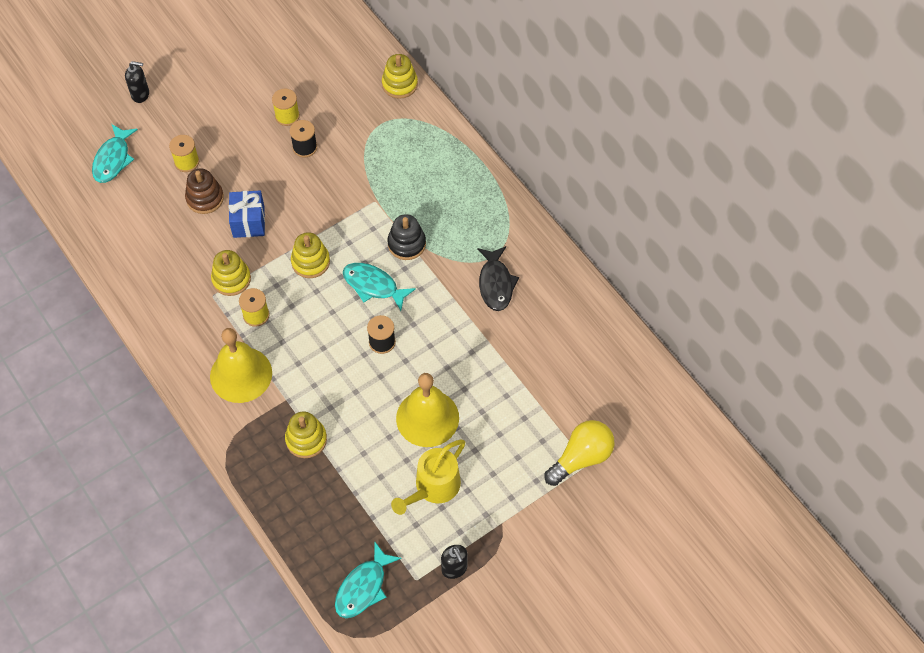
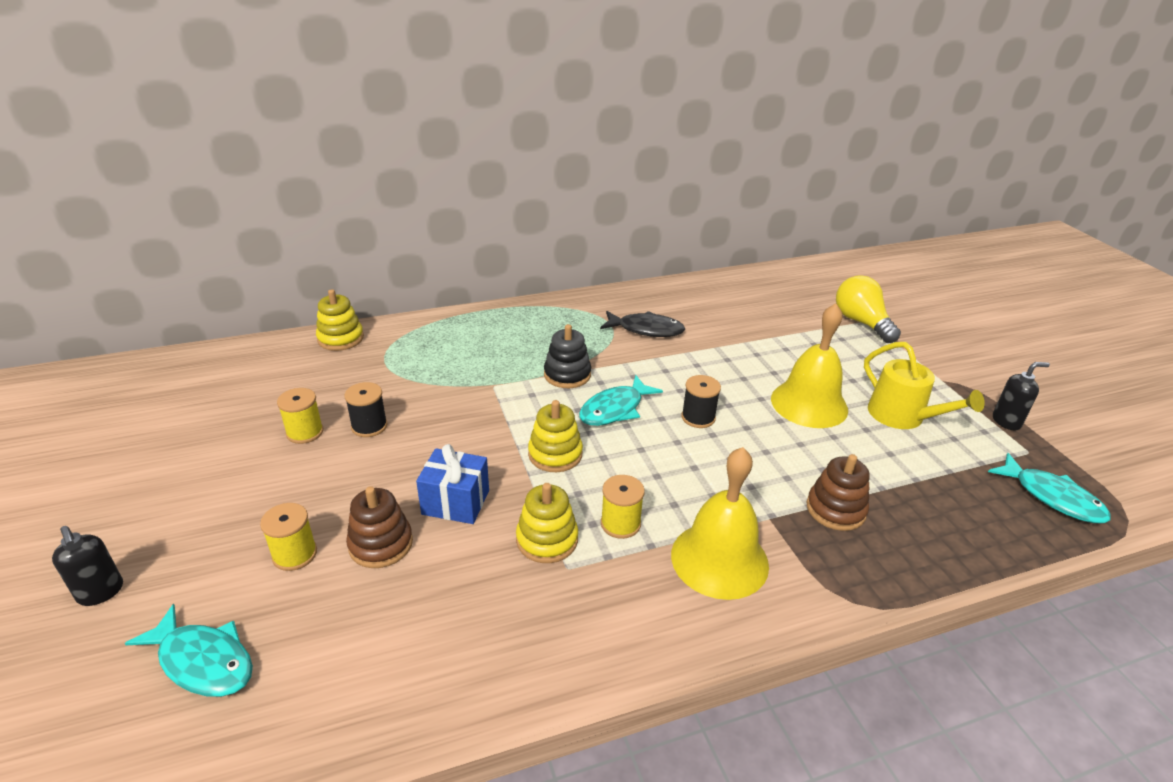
camera: 75 degrees left, 25 degrees down
black soap dispenser [125,61,149,103] -> black soap dispenser turned 120 degrees clockwise [52,526,123,606]
yellow stacking toy [285,412,327,458] -> brown stacking toy [807,454,870,531]

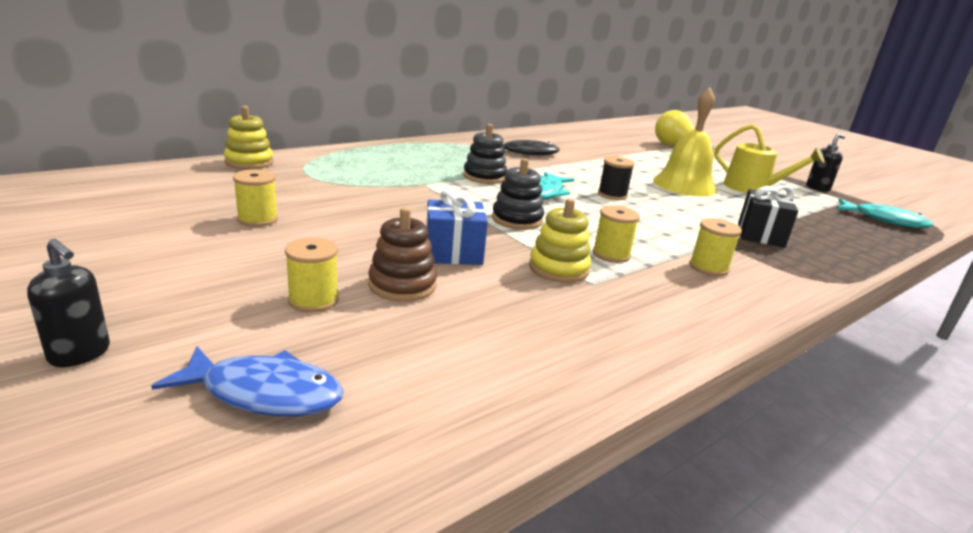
camera: 20 degrees left, 10 degrees down
turquoise fish [125,604,253,697] -> blue fish [151,346,344,416]
black spool [344,382,387,437] -> none
yellow stacking toy [528,400,583,472] -> black stacking toy [492,158,544,230]
yellow bell [671,447,769,600] -> yellow spool [689,218,742,276]
brown stacking toy [807,454,870,531] -> black gift [738,186,798,248]

